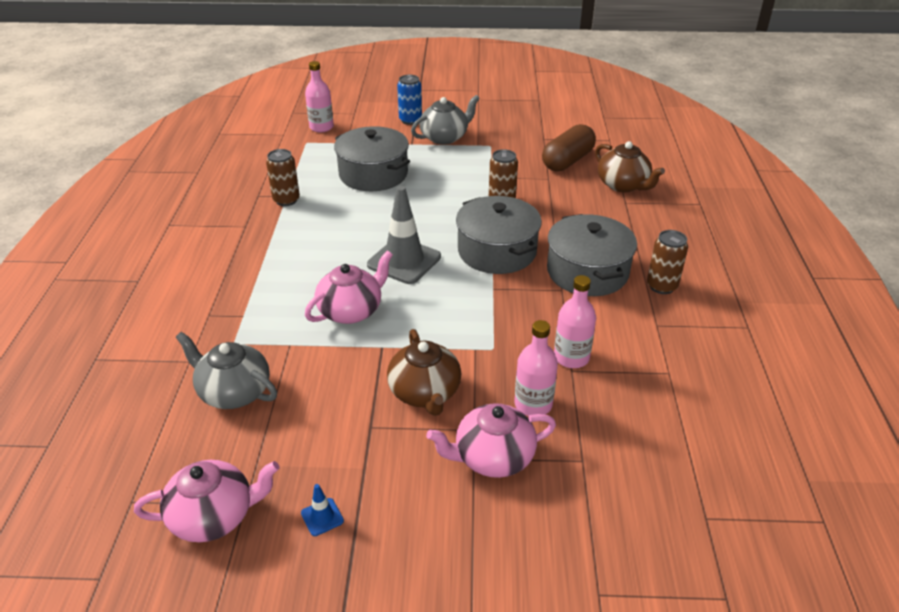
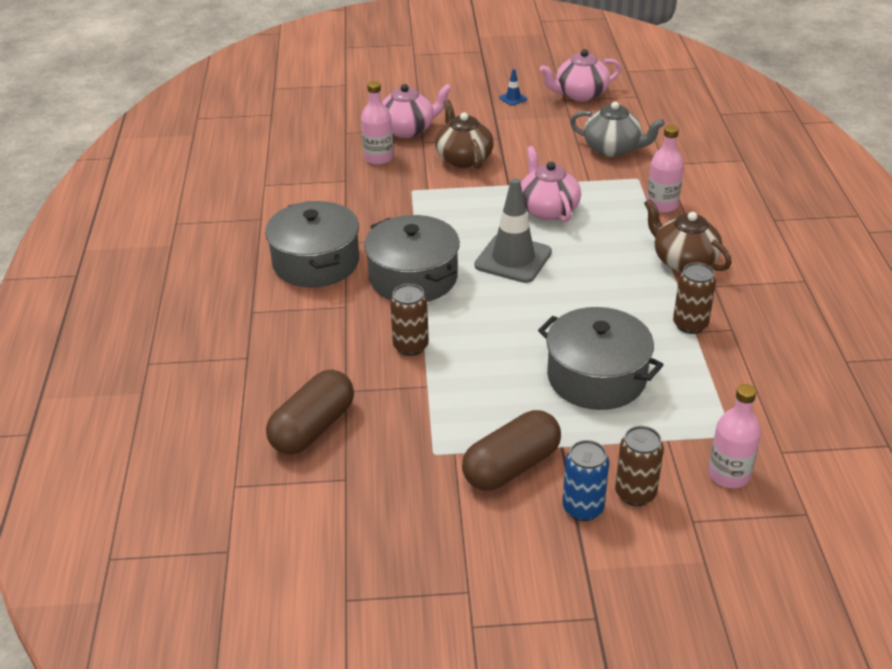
camera: 175 degrees right, 0 degrees up
pink teapot [305,251,393,324] -> pink teapot turned 120 degrees clockwise [521,146,581,222]
grey teapot [411,95,480,145] -> brown capsule [462,410,561,491]
pink bottle [554,275,596,368] -> pink bottle moved to [647,125,684,213]
brown teapot [595,141,665,192] -> brown teapot moved to [644,199,732,272]
brown can [647,230,688,294] -> brown can moved to [615,426,664,506]

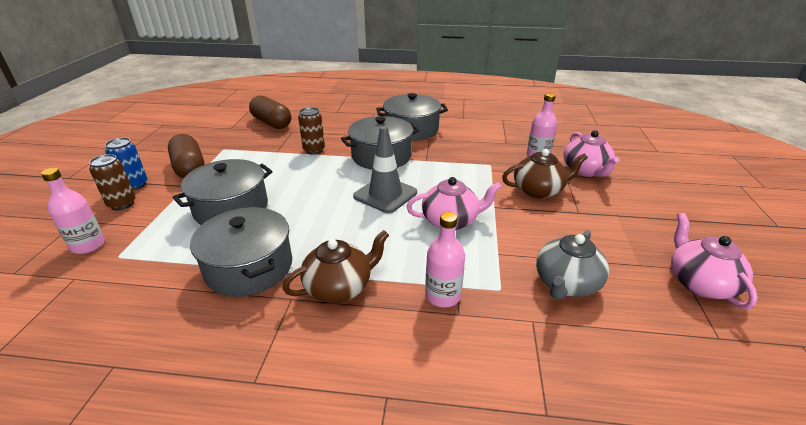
camera: 100 degrees right, 5 degrees down
blue traffic cone [499,69,527,106] -> none
brown can [673,262,716,334] -> grey pot [190,207,292,297]

